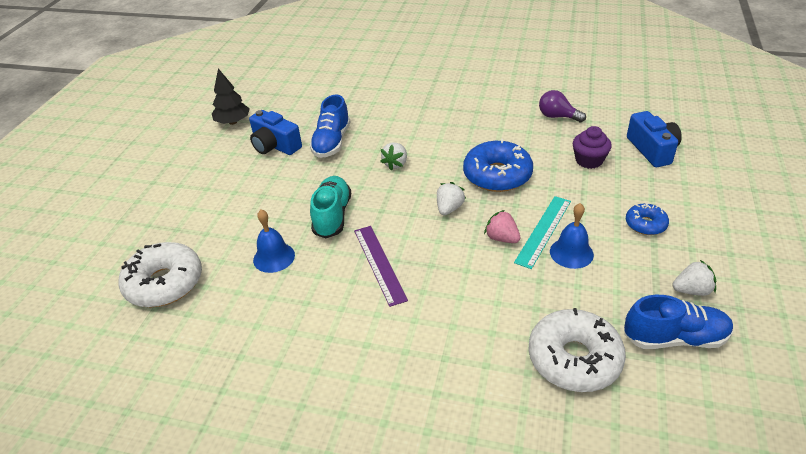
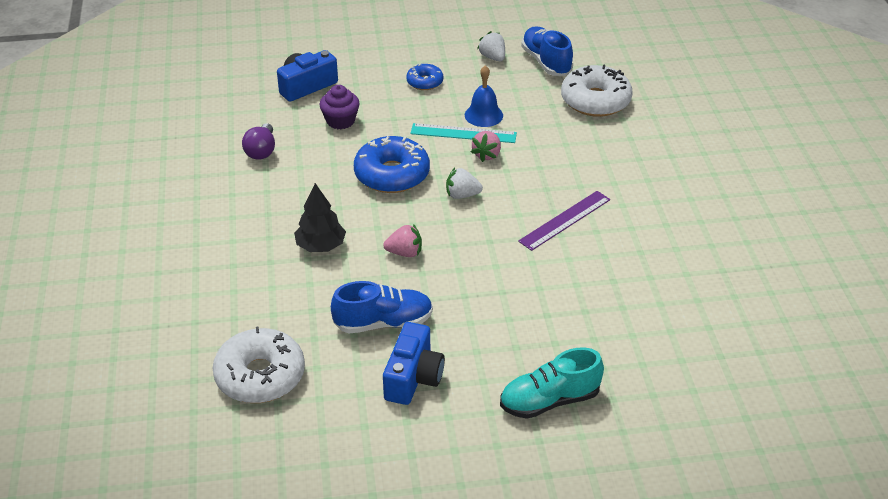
camera: 115 degrees left, 0 degrees up
white donut [118,242,202,307] -> white donut moved to [213,326,305,403]
black tree [212,69,250,125] -> black tree moved to [294,183,346,252]
blue bell [253,209,295,273] -> none
turquoise shoe [310,176,351,238] -> turquoise shoe moved to [500,348,604,419]
white strawberry [380,143,407,171] -> pink strawberry [383,224,422,257]

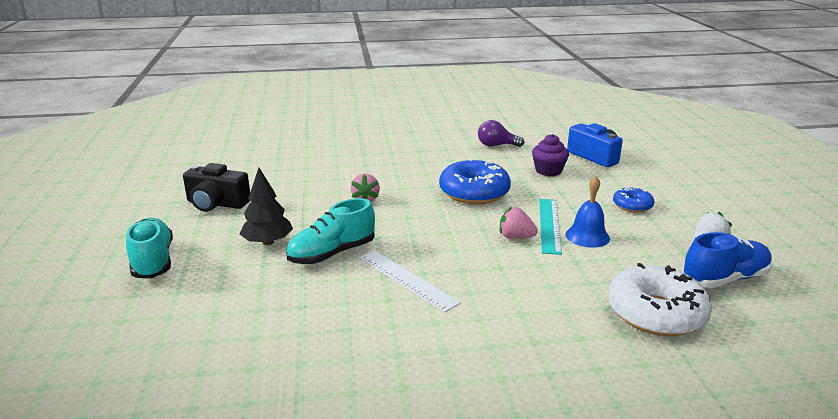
camera: 90 degrees right, 15 degrees down
white donut [213,326,305,403] -> none
black tree [294,183,346,252] -> black tree moved to [240,168,293,245]
blue shoe [331,281,433,333] -> none
blue camera [383,322,445,405] -> black camera [183,163,250,212]
white strawberry [446,168,483,199] -> none
purple ruler [518,191,610,251] -> white ruler [360,250,461,312]
none -> turquoise shoe [286,198,375,264]

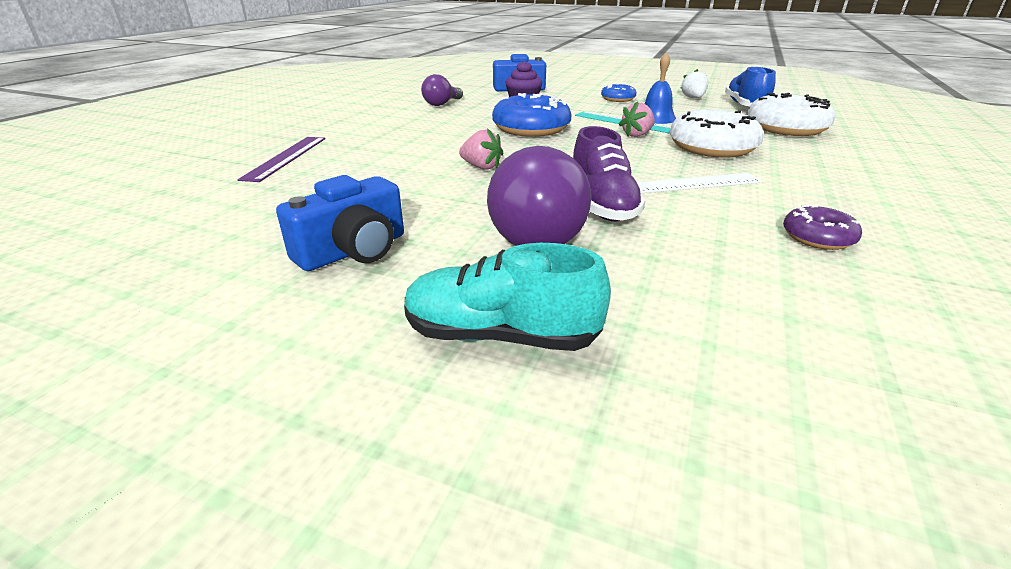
camera: 60 degrees left, 5 degrees up
black camera [183,163,250,212] -> blue camera [276,175,404,271]
black tree [240,168,293,245] -> purple light bulb [487,146,591,246]
turquoise shoe [286,198,375,264] -> purple shoe [573,126,645,221]
none -> purple ruler [238,137,325,182]
none -> white donut [670,109,764,158]
none -> purple donut [783,205,862,250]

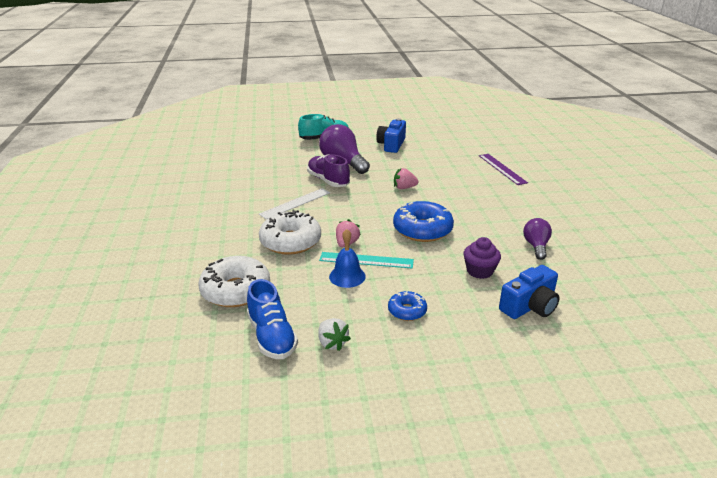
camera: 150 degrees right, 0 degrees up
purple donut [783,205,862,250] -> none

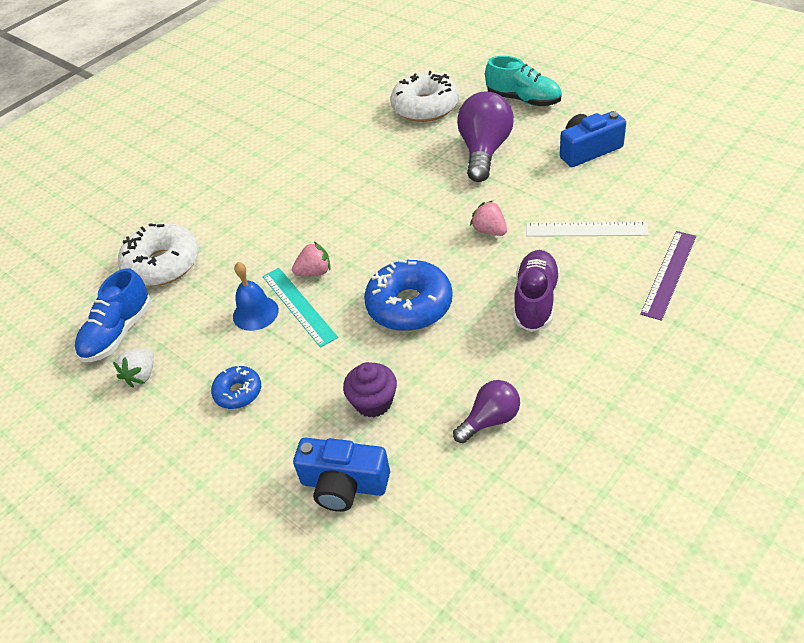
camera: 55 degrees right, 15 degrees up
white ruler [259,188,330,220] -> white ruler moved to [526,222,648,237]
white donut [259,210,321,255] -> white donut moved to [391,71,459,122]
purple shoe [307,154,350,187] -> purple shoe moved to [514,250,560,332]

